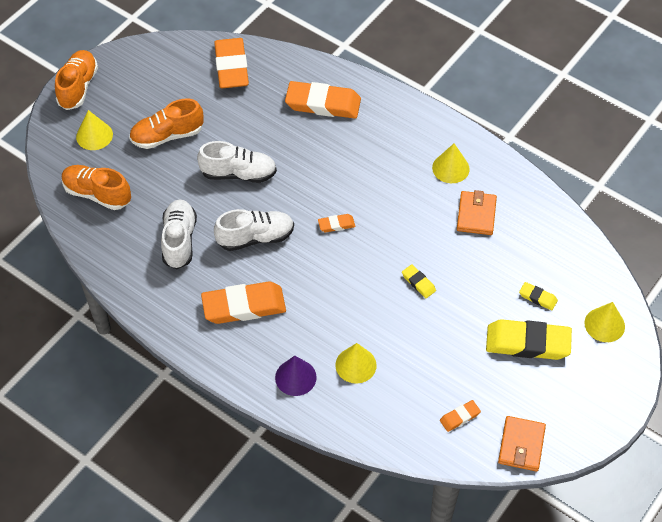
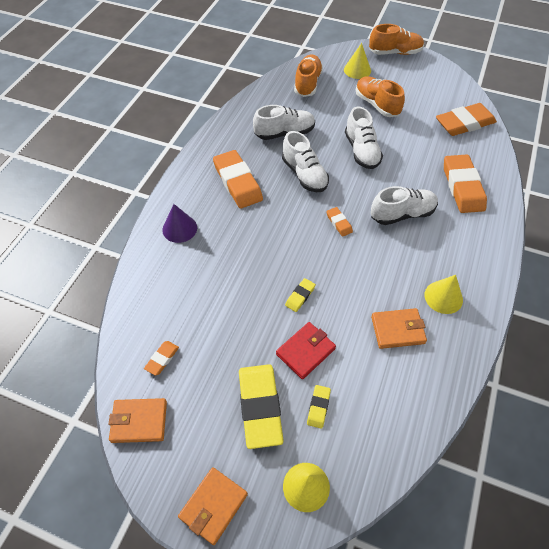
camera: 75 degrees right, 0 degrees up
yellow cone [335,343,377,383] -> none
orange eraser [440,400,481,432] -> orange eraser turned 75 degrees clockwise [144,341,179,376]
none -> orange wallet [178,467,248,545]
none -> red wallet [276,322,336,379]
none -> white shoe [371,186,438,225]

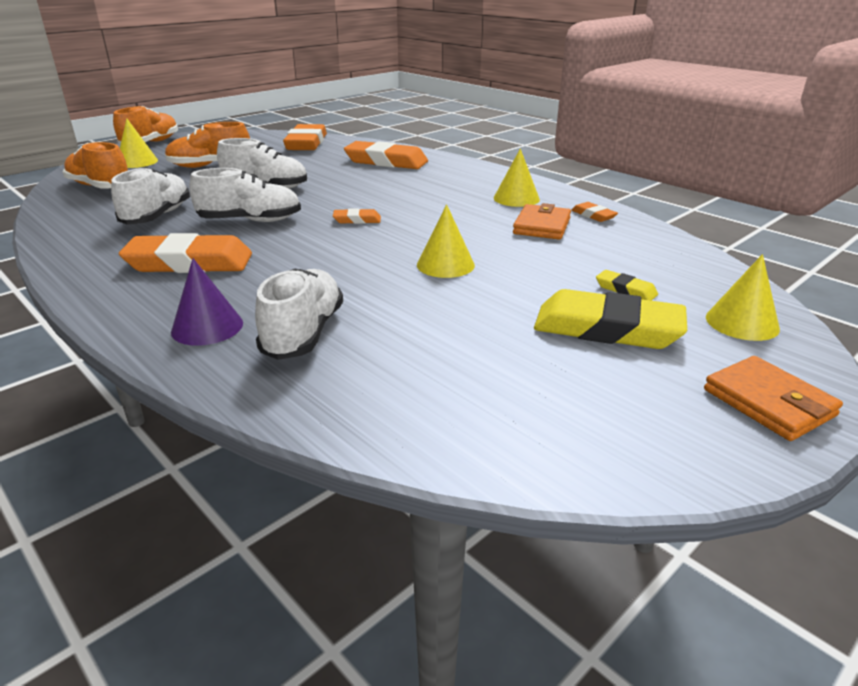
camera: 65 degrees left, 25 degrees down
orange wallet [108,398,167,443] -> none
orange eraser [144,341,179,376] -> orange eraser moved to [571,202,618,222]
red wallet [276,322,336,379] -> none
yellow eraser [285,278,316,312] -> yellow cone [417,204,475,278]
white shoe [371,186,438,225] -> white shoe moved to [255,268,343,360]

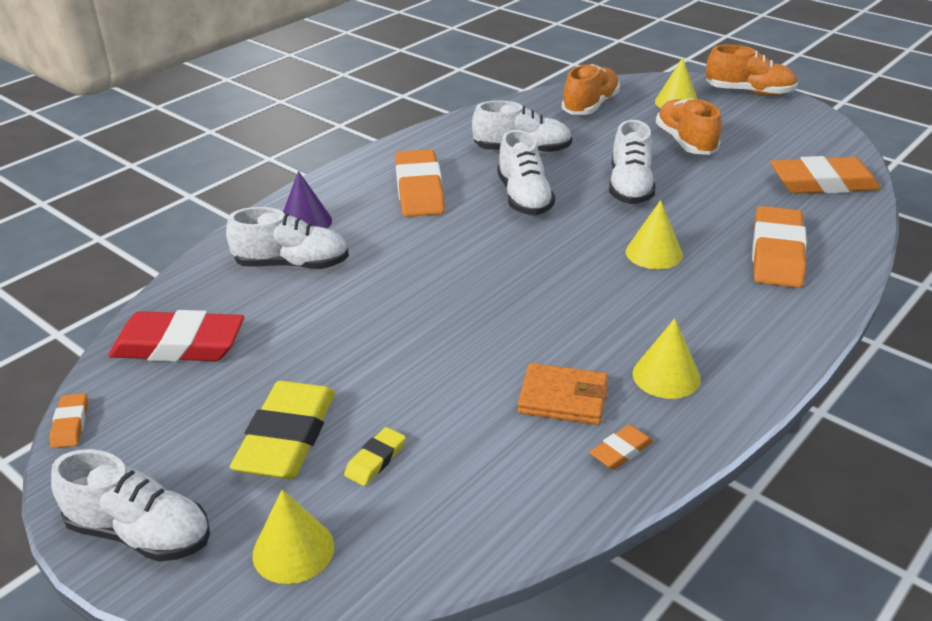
camera: 85 degrees right, 5 degrees up
orange eraser [333,209,381,224] -> orange eraser moved to [49,393,88,448]
yellow cone [417,204,475,278] -> yellow cone moved to [626,200,683,269]
orange wallet [704,356,843,441] -> white shoe [51,449,210,562]
none -> red eraser [108,310,244,362]

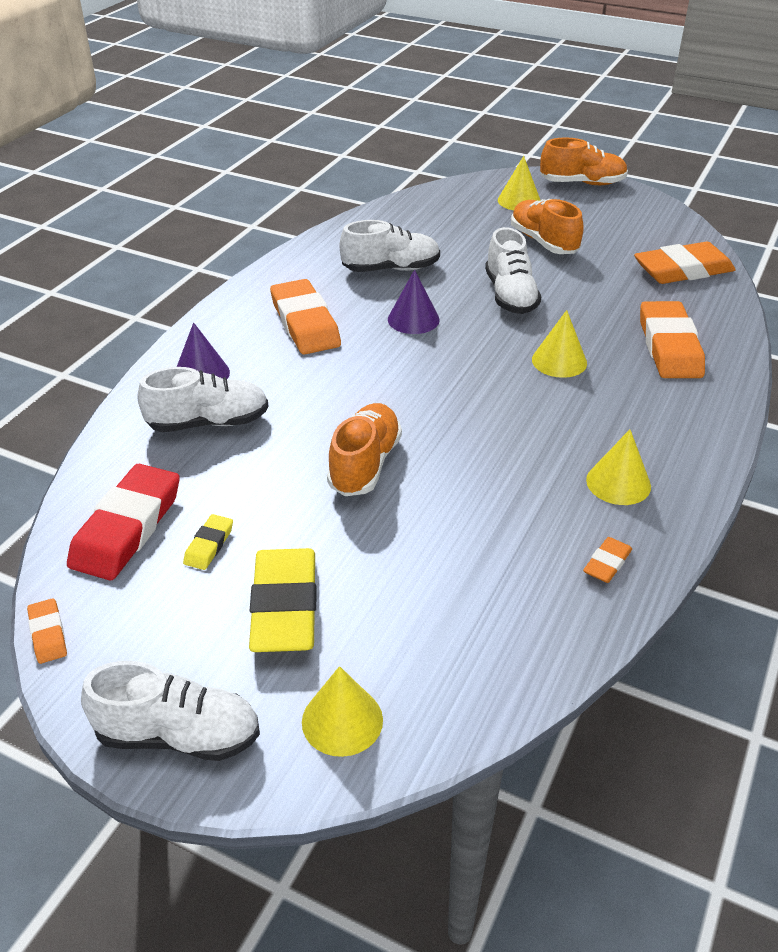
camera: 15 degrees left, 5 degrees up
red eraser [108,310,244,362] -> red eraser turned 60 degrees counterclockwise [67,464,180,580]
yellow eraser [344,427,406,486] -> yellow eraser moved to [183,514,233,570]
white shoe [497,130,555,215] -> purple cone [388,270,440,334]
orange wallet [518,363,608,425] -> none
orange shoe [562,64,620,115] -> orange shoe moved to [327,403,402,496]

